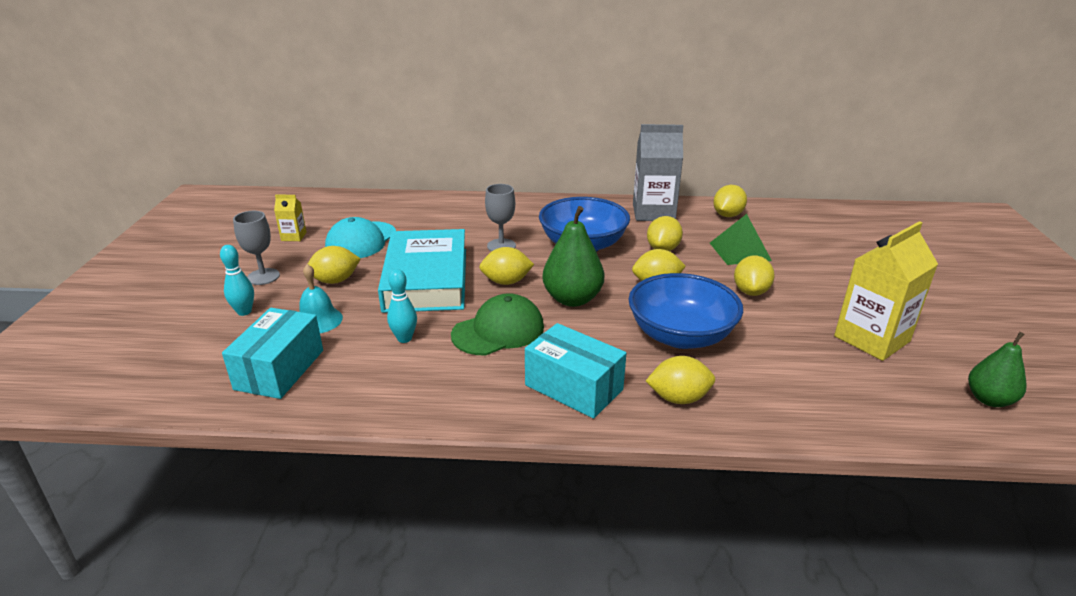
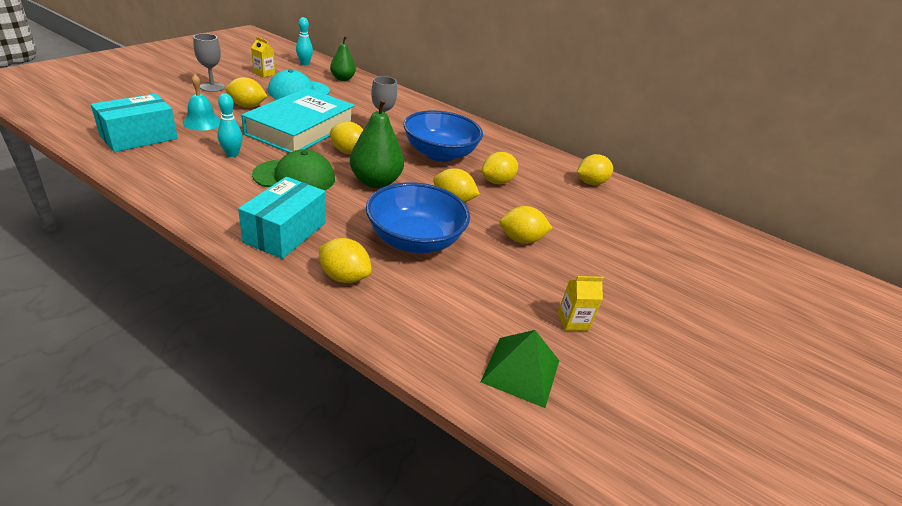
camera: 25 degrees right, 5 degrees up
turquoise bowling pin [220,245,254,316] -> turquoise bowling pin moved to [296,17,313,65]
turquoise box [525,323,626,418] -> turquoise box turned 45 degrees clockwise [238,177,325,259]
grey carton [633,124,684,221] -> none
green pyramid [710,214,772,265] -> green pyramid moved to [481,330,559,408]
yellow lemon [734,255,775,296] -> yellow lemon turned 45 degrees clockwise [500,206,552,244]
yellow carton [834,221,938,361] -> yellow carton [558,276,604,331], size x0.47
green pear [968,332,1027,407] -> green pear moved to [330,36,356,81]

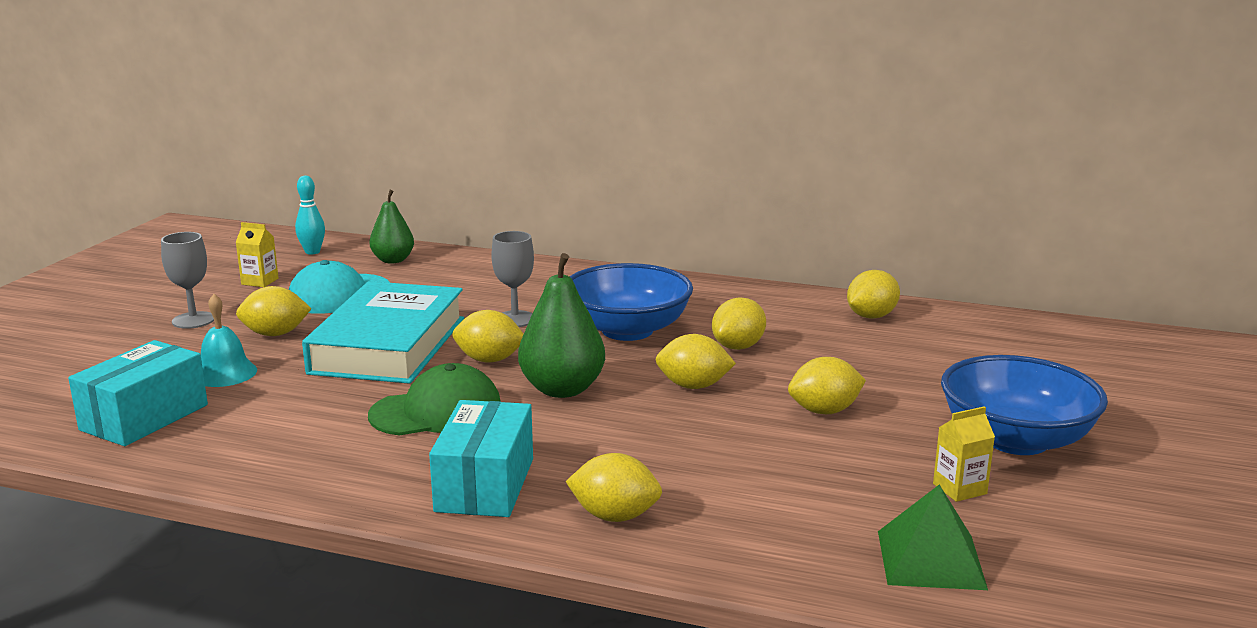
camera: 10 degrees left, 15 degrees down
turquoise bowling pin [217,94,243,157] -> none
blue bowl [366,182,470,253] -> blue bowl moved to [941,355,1108,455]

